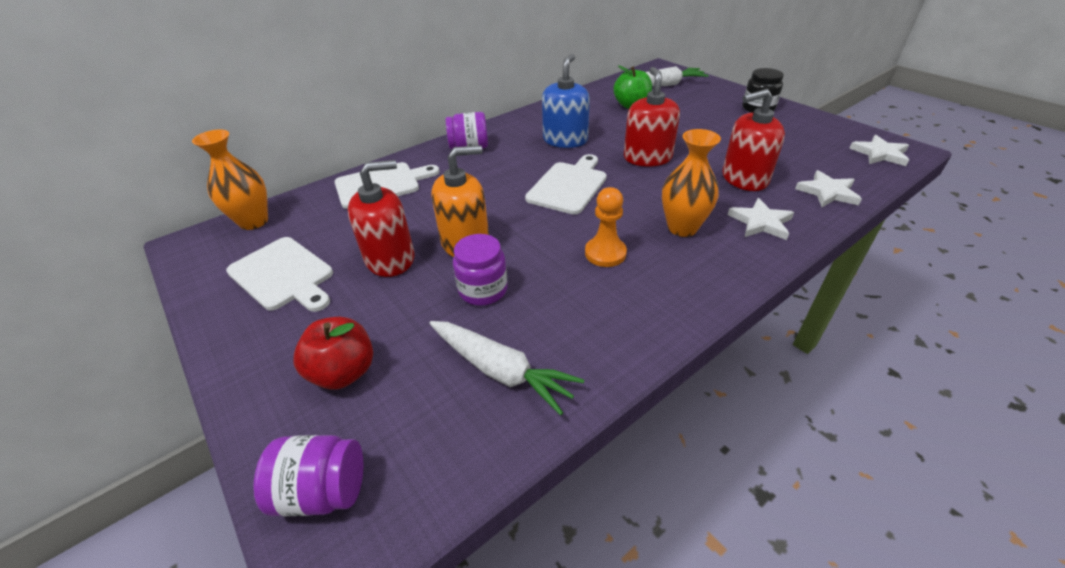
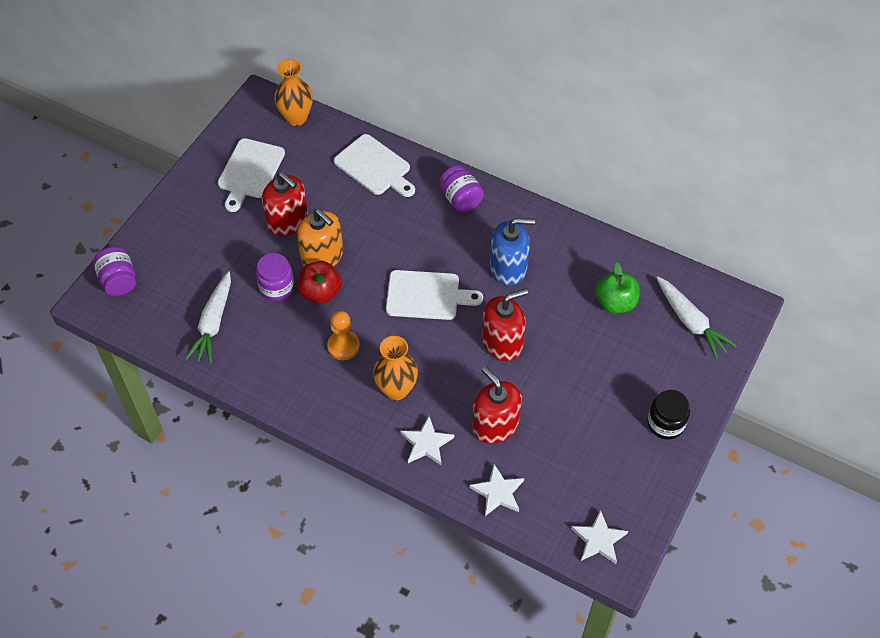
camera: 65 degrees right, 15 degrees up
red apple [293,317,373,390] -> red apple moved to [298,261,342,304]

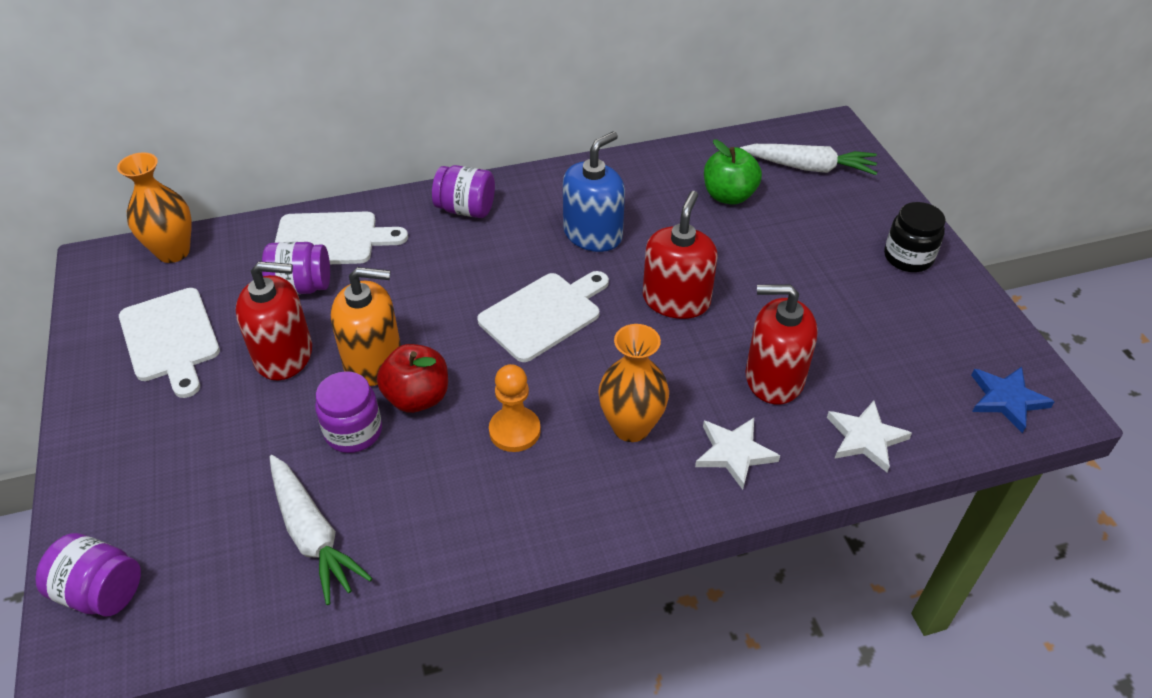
camera: 45 degrees left, 10 degrees down
white star [571,510,628,564] -> blue star [971,367,1055,433]
none -> purple jar [262,242,330,294]

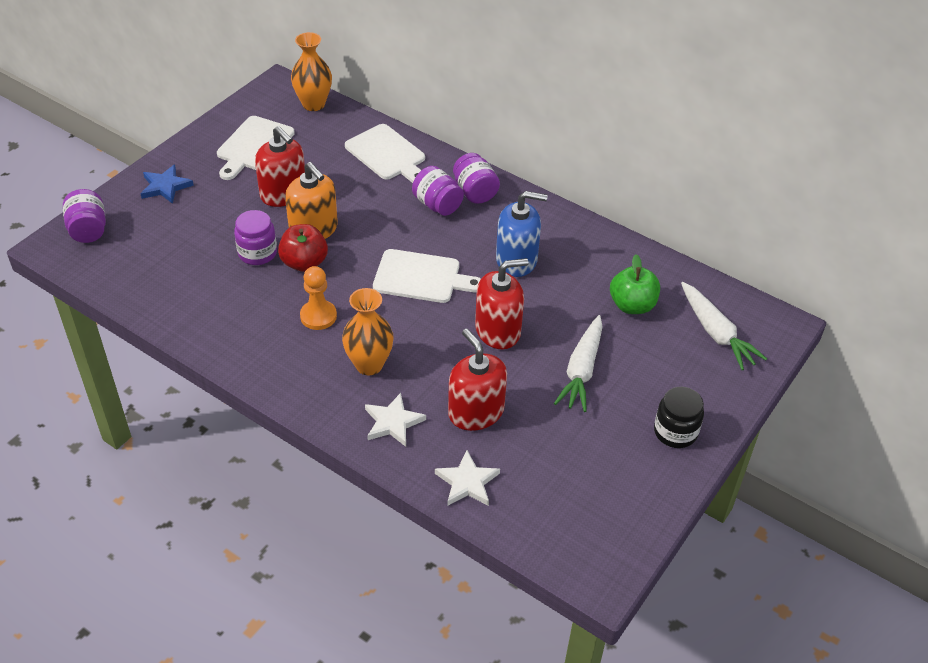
camera: 50 degrees right, 0 degrees up
purple jar [262,242,330,294] -> purple jar moved to [412,166,464,216]
white carrot [270,455,372,605] -> white carrot moved to [554,315,603,412]
blue star [971,367,1055,433] -> blue star moved to [140,165,194,204]

